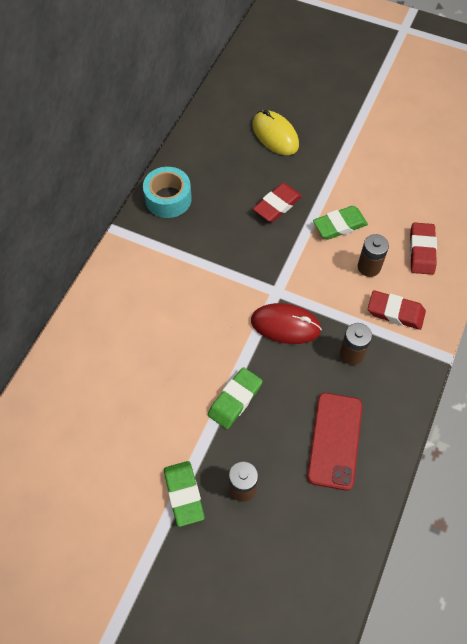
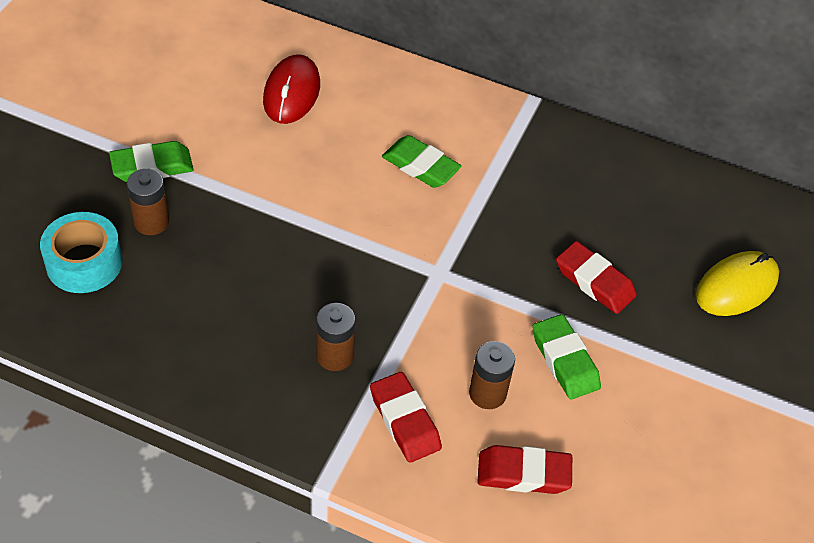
camera: 85 degrees right, 10 degrees down
turquoise tape [143,167,192,218] -> turquoise tape moved to [40,212,123,293]
green eraser [208,367,263,429] -> green eraser moved to [382,135,461,188]
red mouse [251,303,322,344] -> red mouse moved to [263,54,320,124]
red phone [307,393,362,491] -> none
red eraser [368,290,426,330] -> red eraser turned 45 degrees counterclockwise [370,372,442,463]

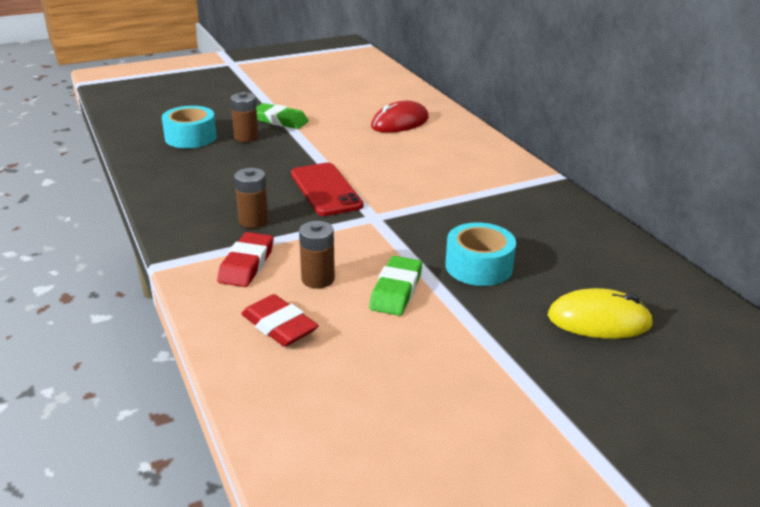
camera: 45 degrees right, 20 degrees down
green eraser [382,135,461,188] -> none
red eraser [556,241,637,314] -> turquoise tape [445,222,516,286]
none -> red phone [291,163,364,216]

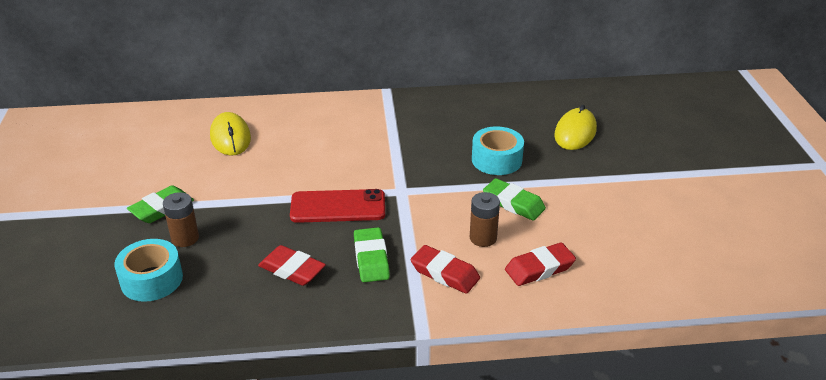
camera: 70 degrees left, 5 degrees up
brown battery [234,168,269,228] -> green eraser [354,227,390,282]
red mouse [371,101,429,133] -> yellow mouse [210,112,251,156]
none -> red eraser [258,245,326,286]

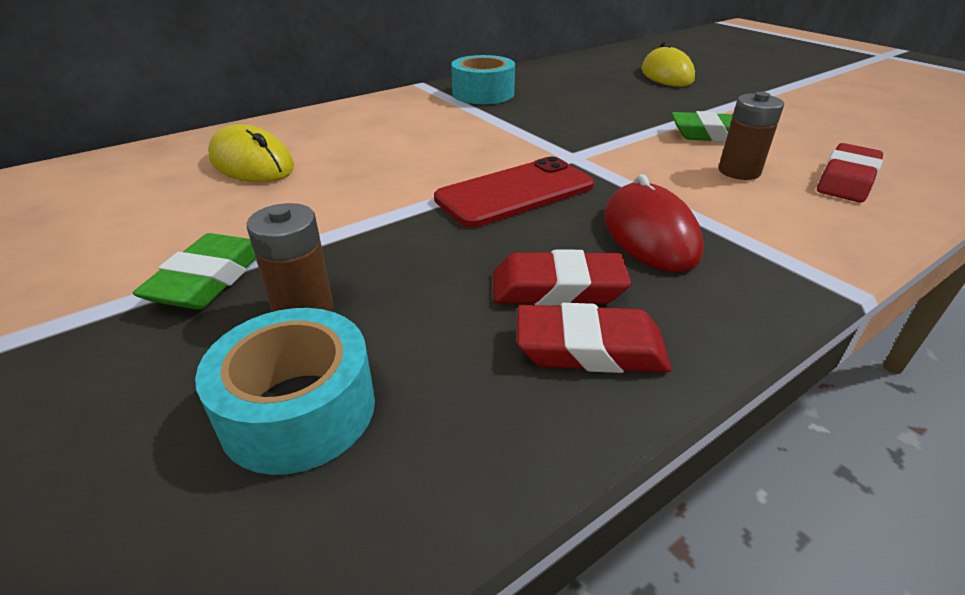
camera: 30 degrees left, 0 degrees up
green eraser [354,227,390,282] -> red mouse [604,174,704,272]
red eraser [410,245,480,294] -> red eraser moved to [517,303,672,373]
turquoise tape [472,126,524,175] -> turquoise tape moved to [451,55,515,104]

